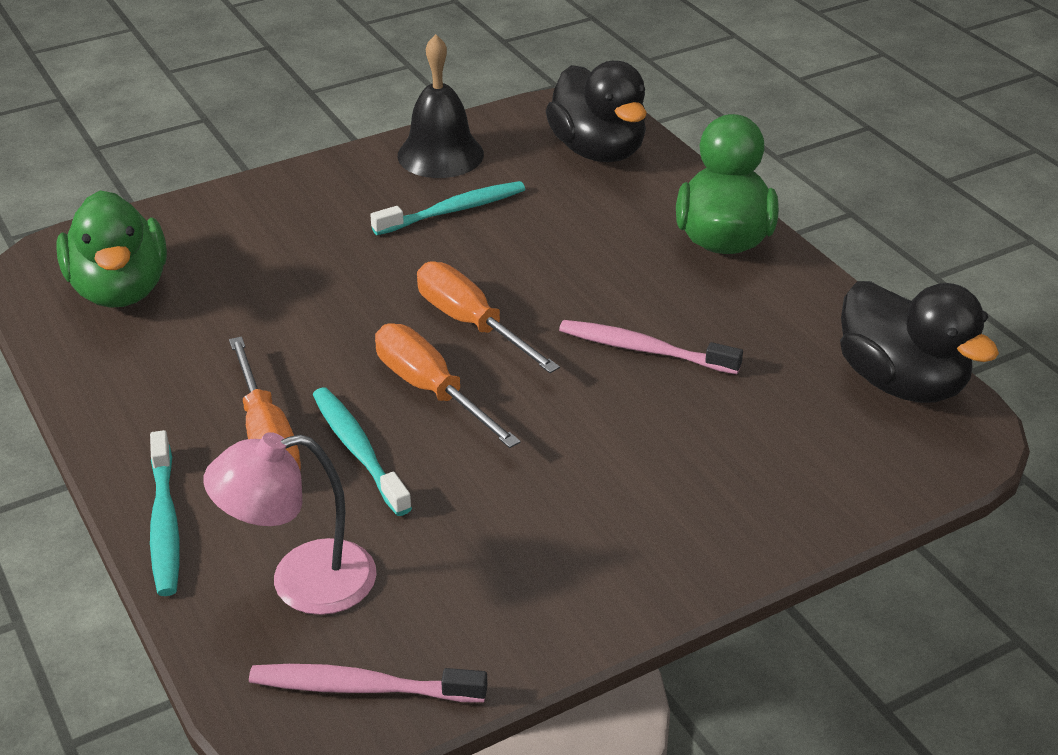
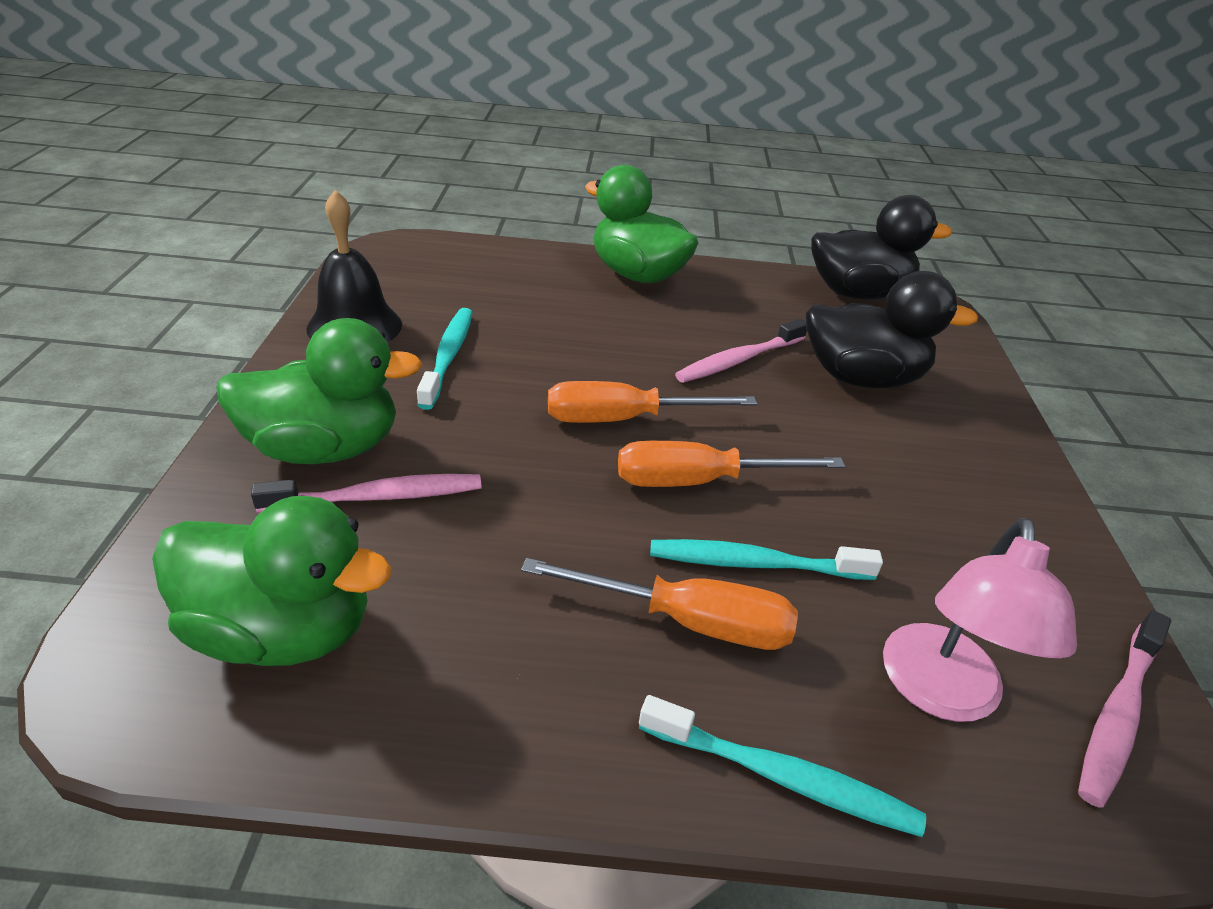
camera: 60 degrees left, 0 degrees up
black duck [546,61,647,162] -> black duck moved to [806,271,978,388]
none -> green duck [216,318,422,464]
none -> pink toothbrush [251,474,482,513]

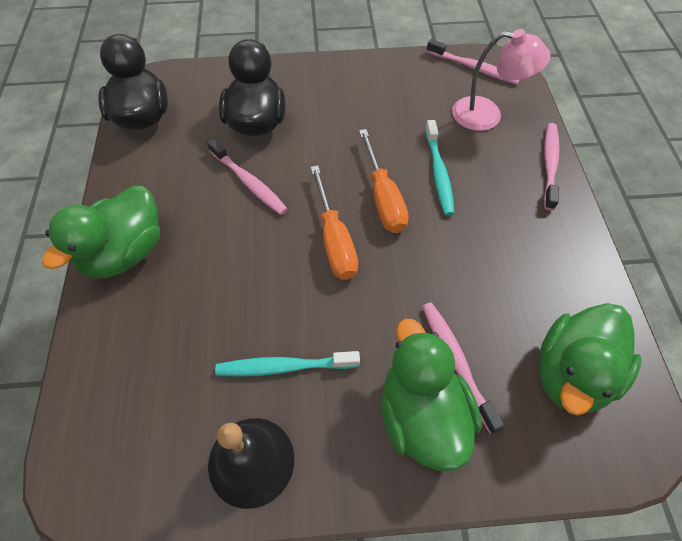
camera: 95 degrees left, 20 degrees up
green duck [152,496,392,666] -> green duck turned 150 degrees counterclockwise [539,303,642,416]
orange screwdriver [521,558,798,650] -> none
turquoise toothbrush [639,695,926,837] -> pink toothbrush [544,123,560,211]

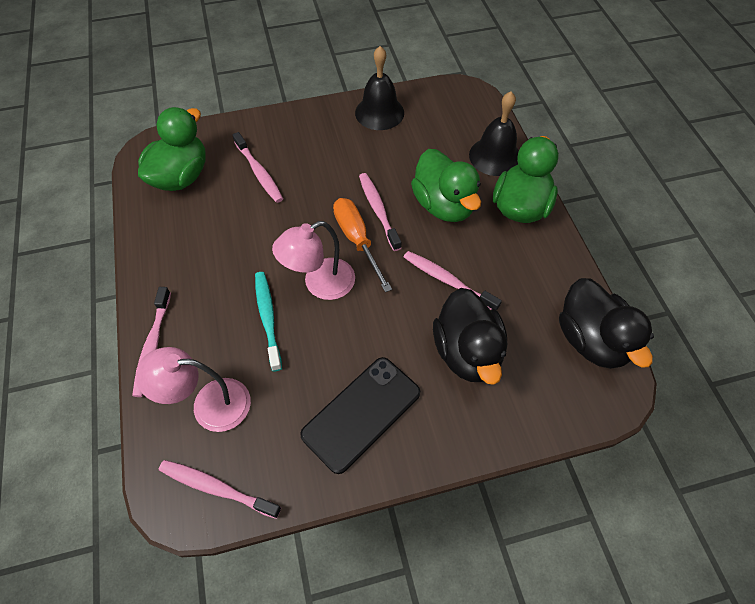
camera: 170 degrees right, 0 degrees up
turquoise toothbrush [215,351,360,377] -> none
orange screwdriver [359,129,409,233] -> pink lamp [272,221,355,300]
green duck [381,319,481,471] -> green duck moved to [411,149,481,222]
none -> black phone [300,357,420,474]
none -> pink toothbrush [359,173,401,251]
none -> black bell [469,92,519,176]

